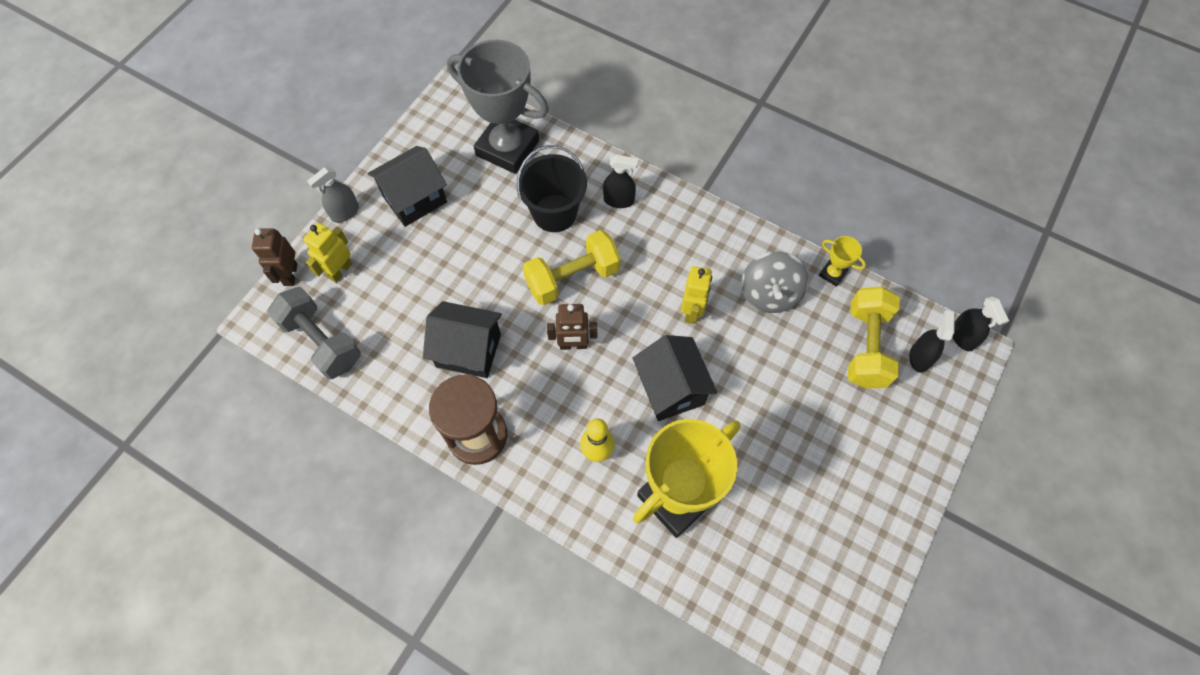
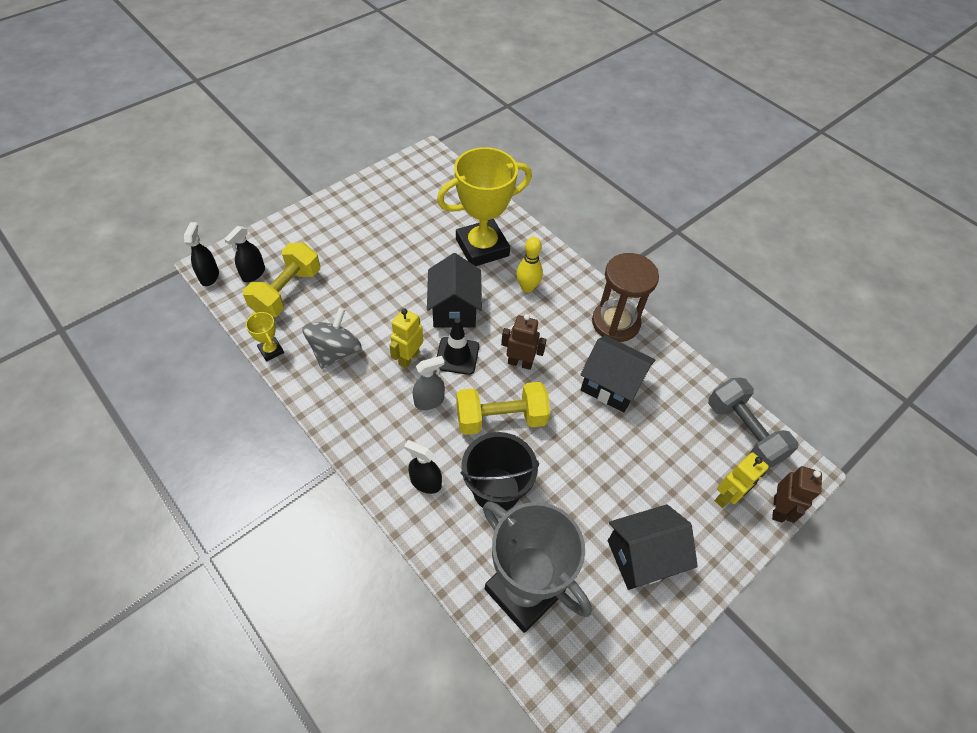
camera: 165 degrees left, 10 degrees down
grey spray bottle [307,167,359,223] -> grey spray bottle moved to [413,356,445,410]
none -> black traffic cone [437,318,479,375]

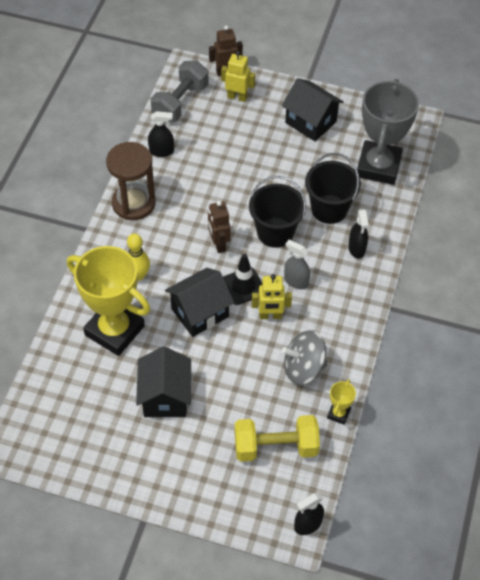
camera: 120 degrees left, 0 degrees up
black spray bottle [224,226,265,282] -> black spray bottle moved to [148,111,174,157]
yellow dumbbell [457,382,550,435] -> black bucket [249,176,306,248]
black house [580,335,655,413] -> black house moved to [136,346,191,417]

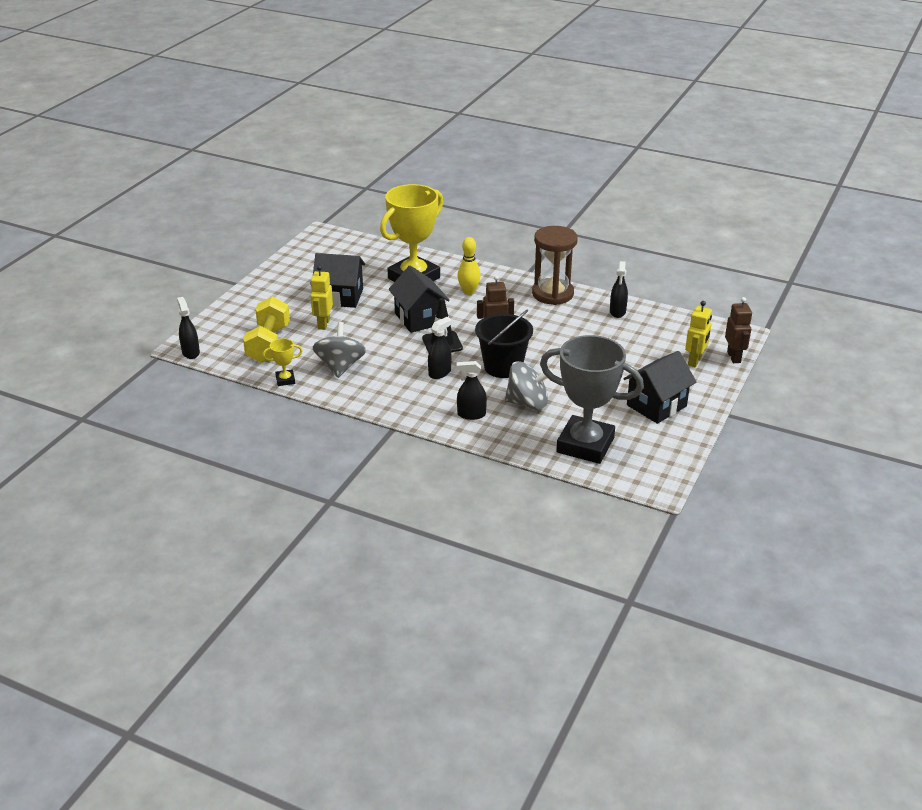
camera: 100 degrees right, 20 degrees down
grey dumbbell [151,61,208,122] -> none
yellow robot [252,274,292,319] -> yellow robot moved to [310,265,333,330]
grey spray bottle [284,240,310,289] -> black spray bottle [428,317,452,379]
black bucket [305,153,361,224] -> grey spinning top [505,361,554,410]
yellow trophy [327,379,356,424] -> yellow trophy turned 45 degrees counterclockwise [262,338,303,386]

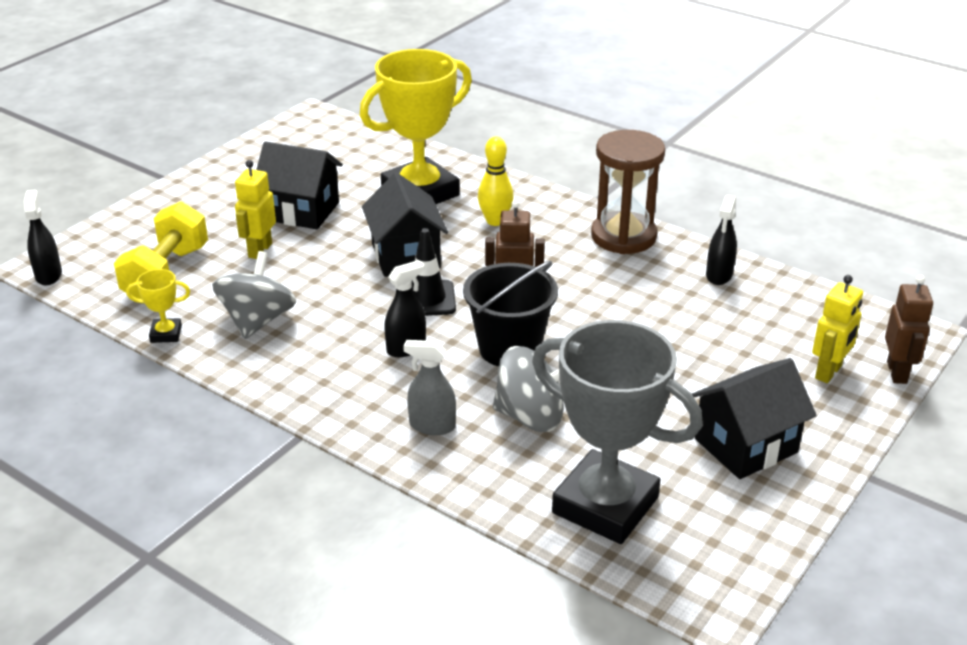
camera: 10 degrees right, 0 degrees up
black spray bottle [457,361,487,420] -> grey spray bottle [403,340,456,435]

